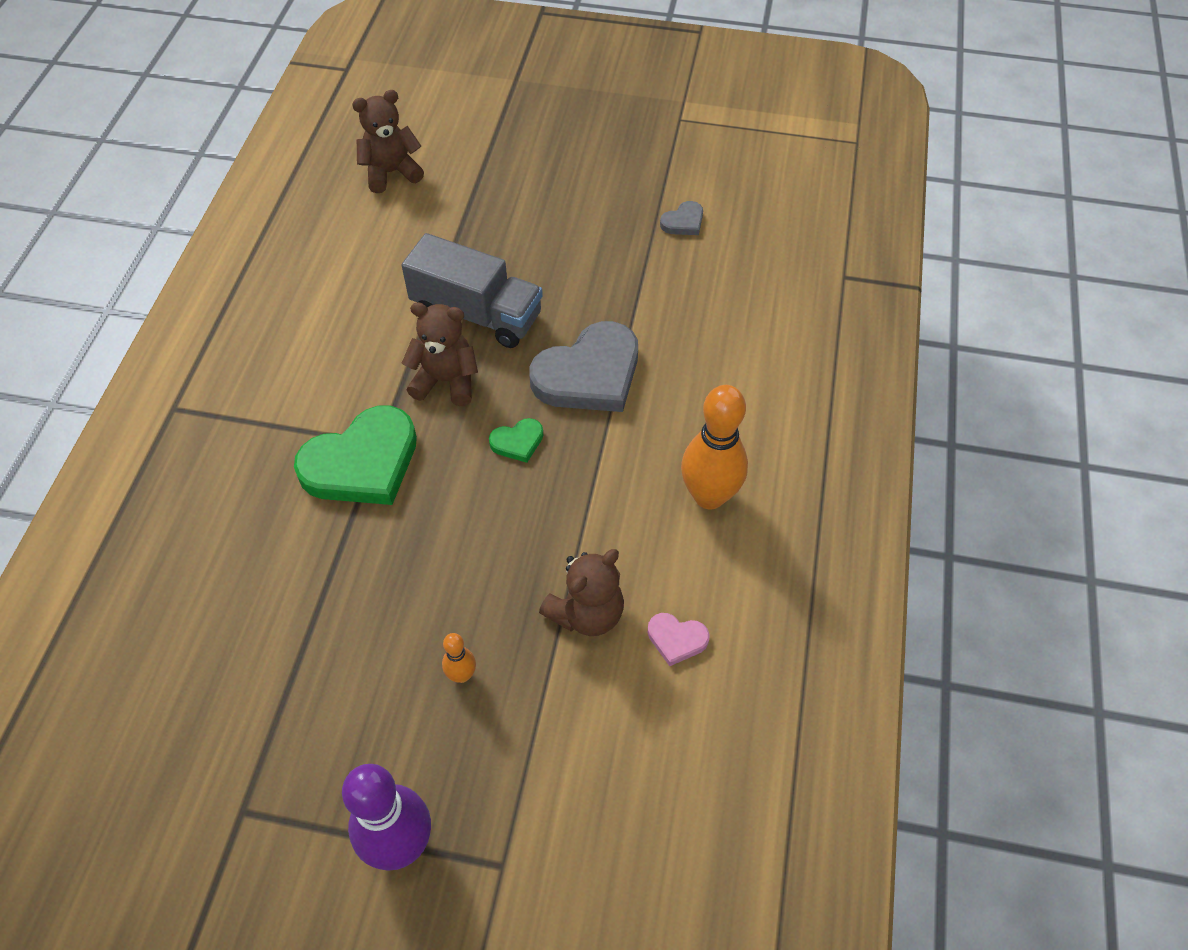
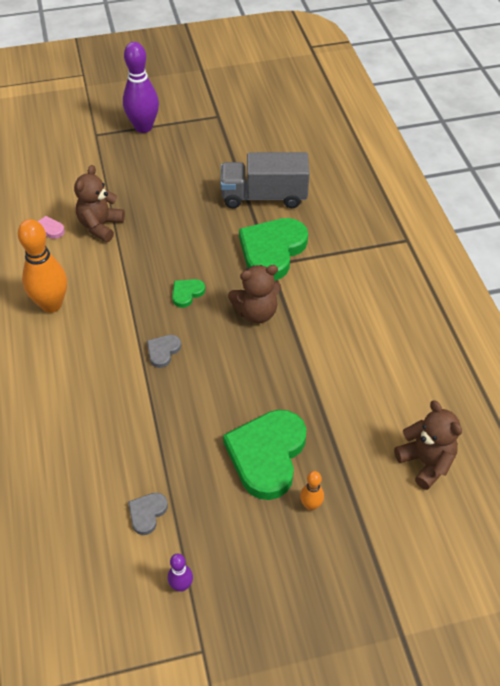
camera: 155 degrees right, 5 degrees down
brown teddy bear [352,90,424,193] -> brown teddy bear turned 75 degrees counterclockwise [394,401,462,490]
grey truck [402,233,543,348] -> grey truck moved to [221,152,309,208]
orange bowling pin [442,633,476,683] -> orange bowling pin moved to [300,471,324,511]
grey heart [529,321,638,412] -> grey heart [147,335,181,368], size x0.45
none -> purple bowling pin [168,554,193,592]
none -> green heart [223,410,306,500]

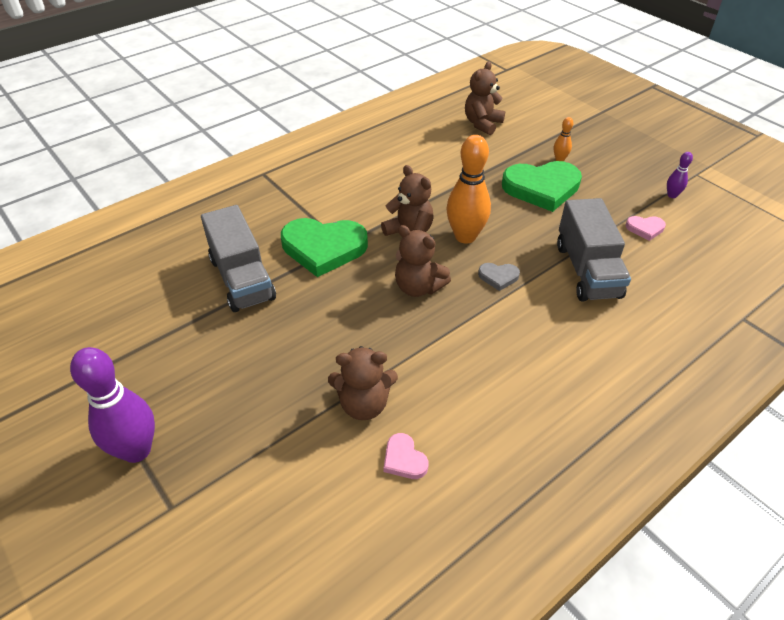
camera: 115 degrees left, 5 degrees down
orange bowling pin [18,219,67,313] -> orange bowling pin moved to [446,135,491,244]
grey heart [128,493,168,535] -> pink heart [626,216,666,241]
green heart [172,279,205,308] -> brown teddy bear [395,225,451,297]
none -> grey truck [557,198,631,302]

